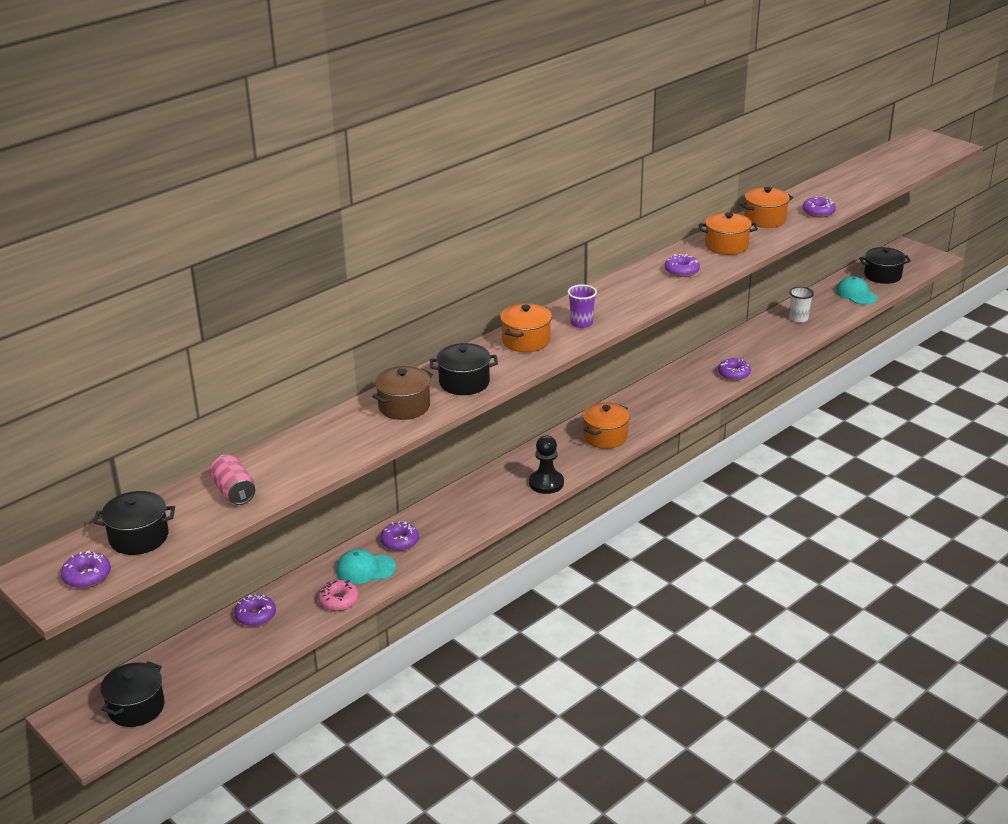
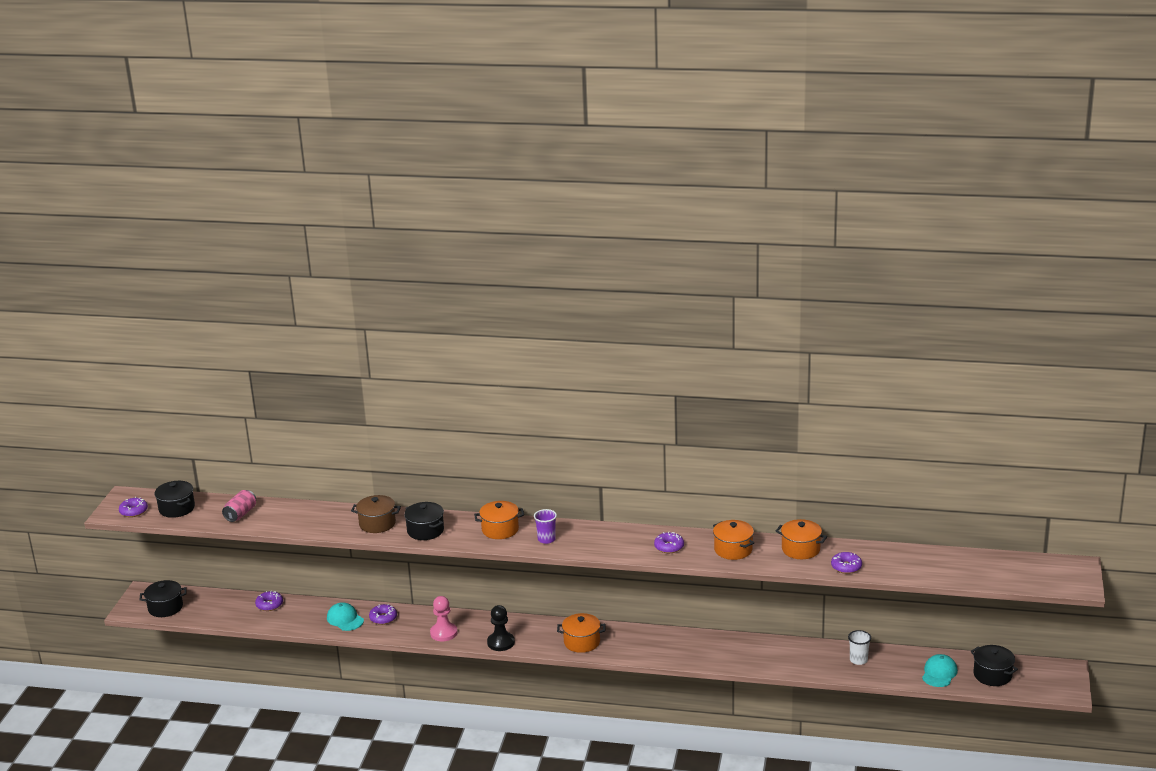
camera: 55 degrees right, 5 degrees down
pink donut [318,580,359,611] -> none
purple donut [718,358,751,381] -> none
none -> pink pawn [430,596,458,641]

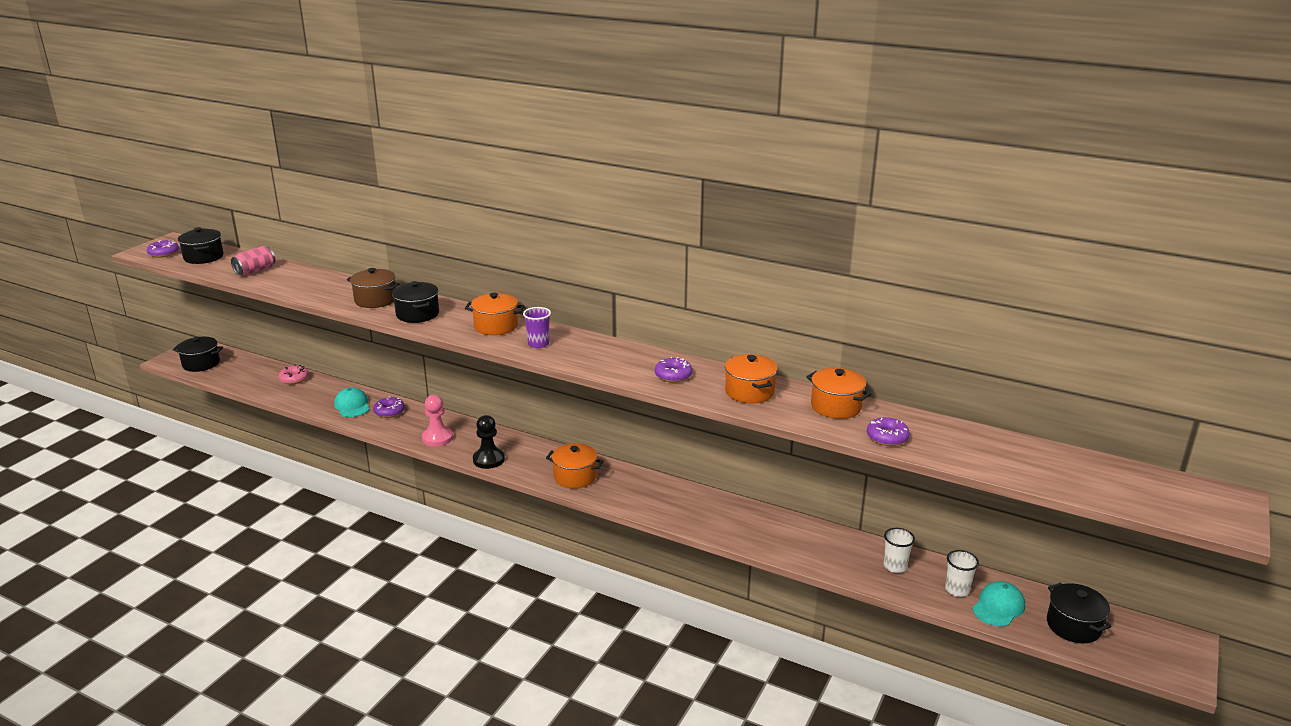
camera: 15 degrees right, 0 degrees up
purple donut [255,591,283,611] -> pink donut [278,365,309,384]
none -> white cup [945,550,979,597]

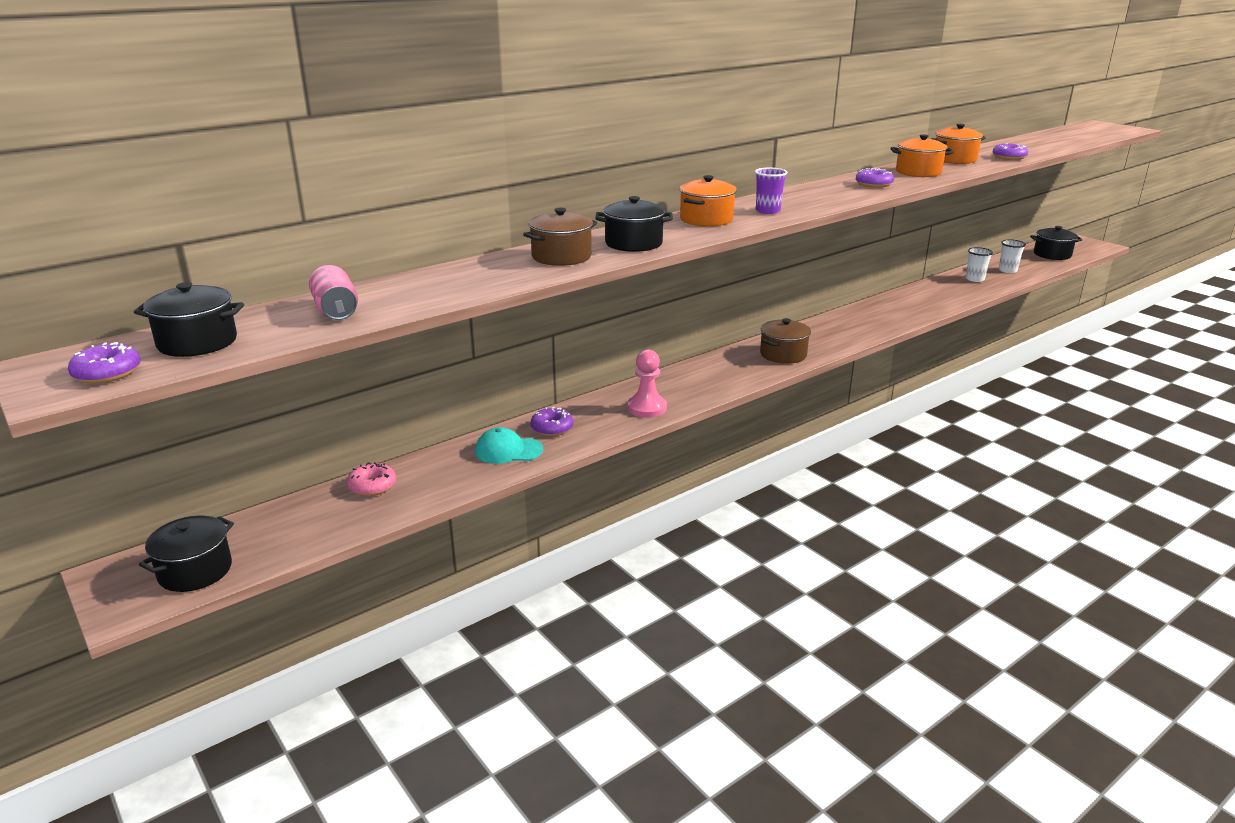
camera: 65 degrees left, 0 degrees up
black pawn [473,415,505,469] -> none
orange pot [546,443,604,488] -> brown pot [760,318,811,364]
turquoise cap [972,581,1025,627] -> none

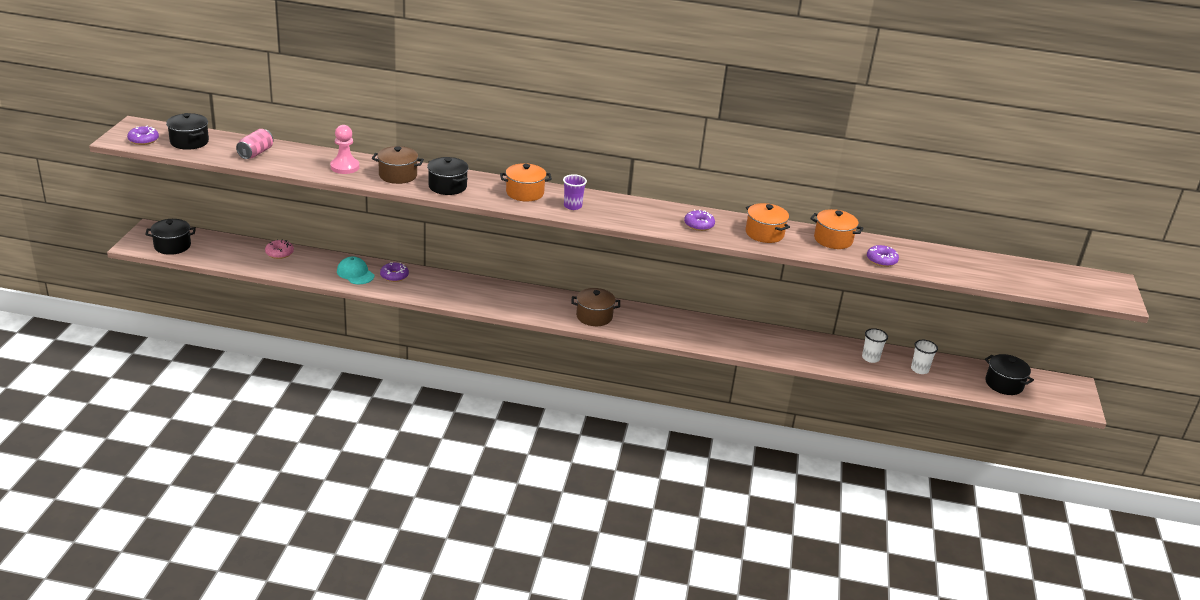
camera: 45 degrees right, 5 degrees up
pink pawn [627,350,667,418] -> pink pawn moved to [330,125,359,174]

